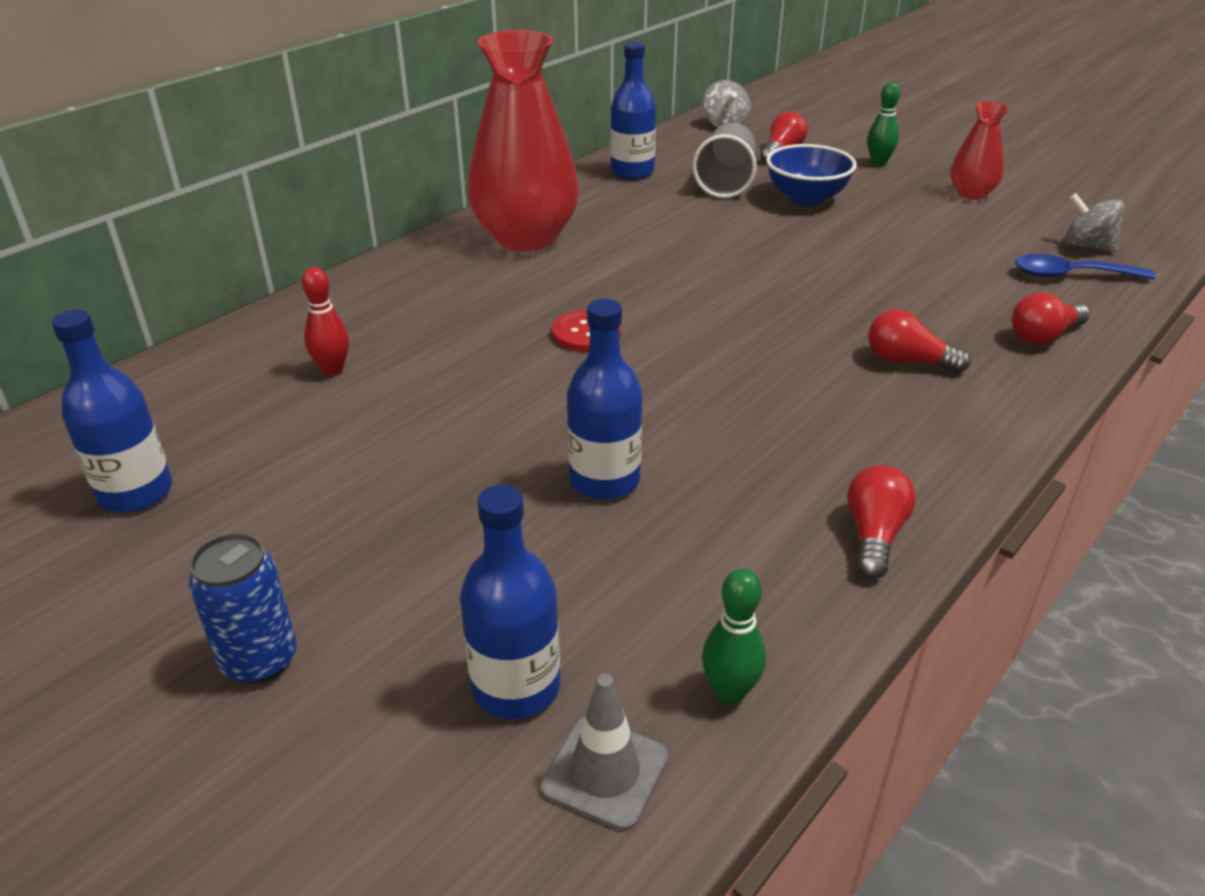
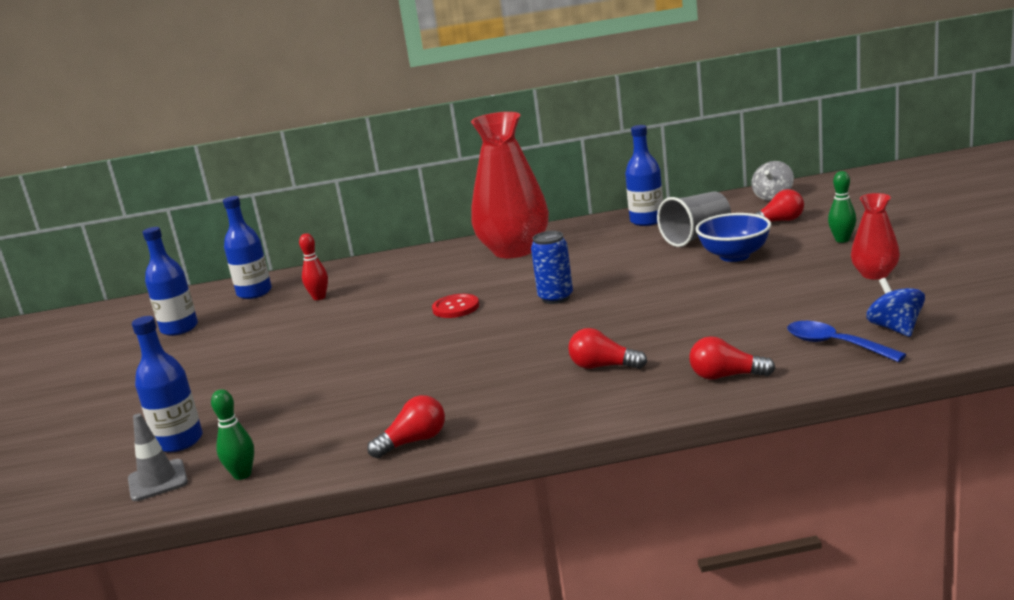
camera: 45 degrees right, 15 degrees down
blue can [188,533,297,684] -> blue can moved to [531,231,573,304]
blue bottle [567,299,642,500] -> blue bottle moved to [223,196,272,299]
red light bulb [868,309,970,373] -> red light bulb turned 45 degrees counterclockwise [568,328,647,369]
grey spinning top [1064,193,1125,252] -> blue spinning top [866,278,925,337]

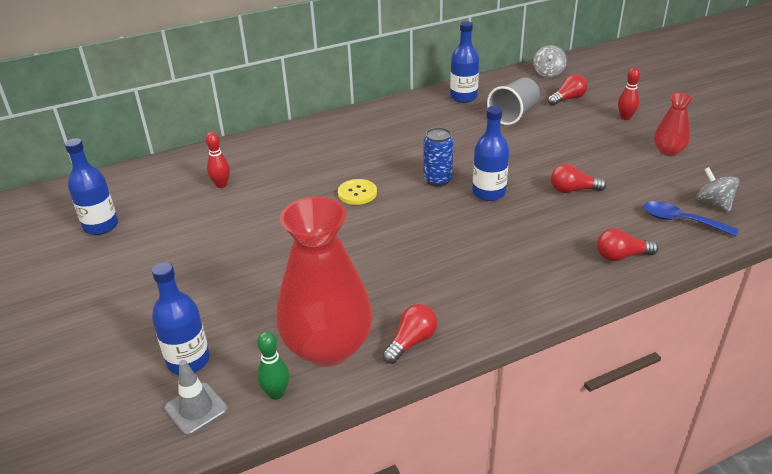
camera: 20 degrees left, 15 degrees up
blue bottle [223,196,272,299] -> blue bottle moved to [472,106,509,201]
red button [432,294,479,318] -> yellow button [338,179,377,205]
red vase [471,112,549,258] -> red vase moved to [276,197,373,367]
red light bulb [568,328,647,369] -> red light bulb moved to [551,164,607,193]
blue bowl [695,213,771,262] -> none
green bowling pin [828,171,856,243] -> red bowling pin [618,67,640,120]
blue spinning top [866,278,925,337] -> grey spinning top [696,167,740,212]

